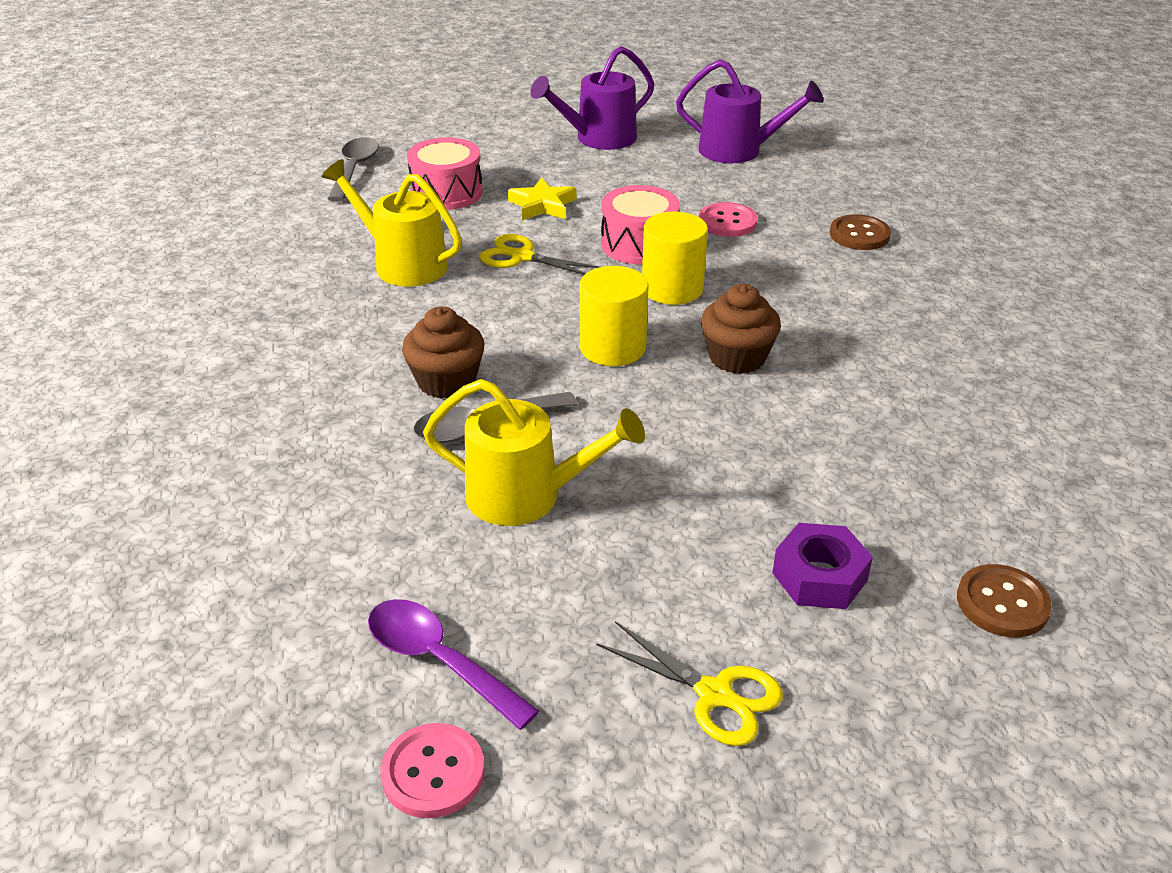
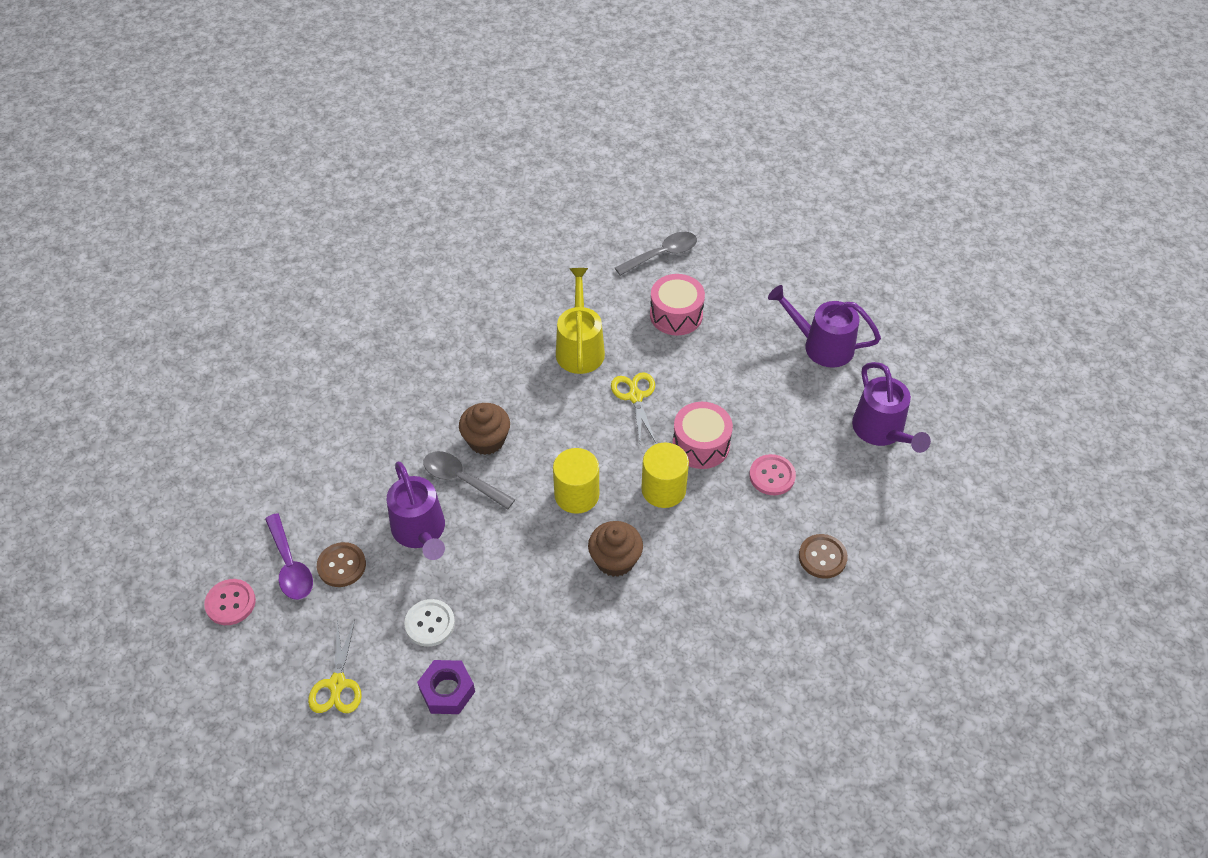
camera: 55 degrees right, 15 degrees up
purple spoon [368,599,539,730] -> purple spoon turned 150 degrees clockwise [265,513,313,600]
yellow watering can [423,379,645,526] -> purple watering can [387,462,445,560]
yellow star [508,177,576,220] -> none
brown button [957,564,1052,638] -> brown button moved to [317,542,366,587]
none -> white button [404,599,455,647]

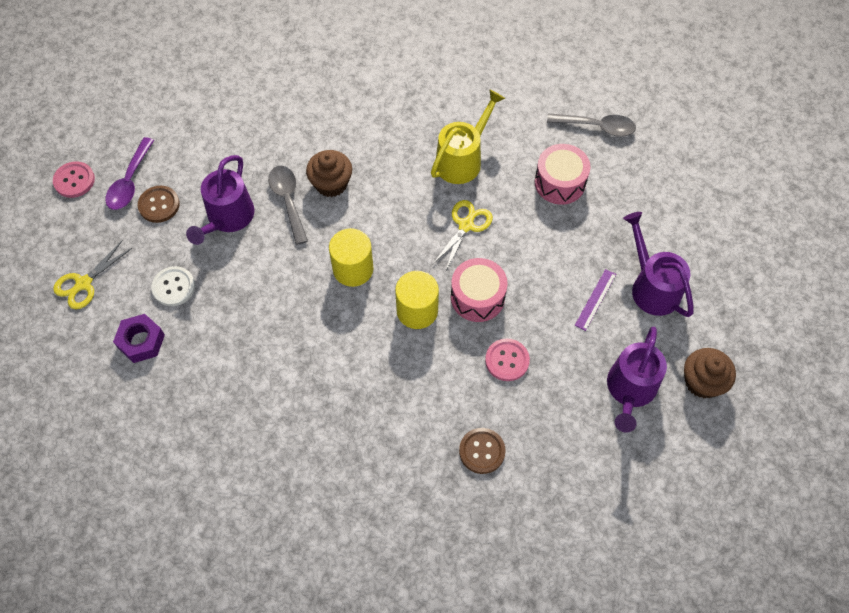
camera: 40 degrees right, 10 degrees up
brown cupcake [588,521,643,577] -> brown cupcake moved to [684,348,736,398]
none -> purple ruler [575,269,616,331]

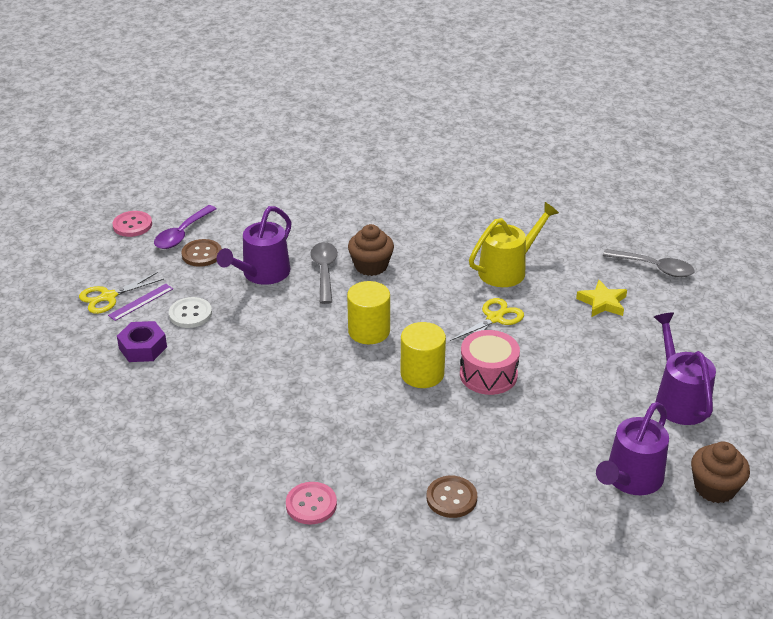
camera: 15 degrees right, 25 degrees down
pink button [485,339,530,381] -> pink button moved to [286,482,337,525]
pink drum [535,144,590,205] -> yellow star [576,280,627,317]
purple ruler [575,269,616,331] -> purple ruler moved to [108,284,173,321]

